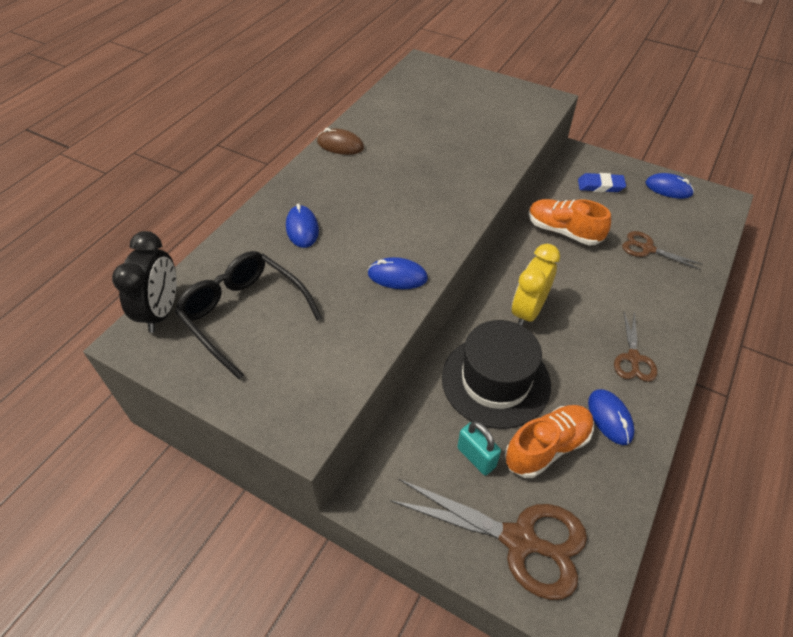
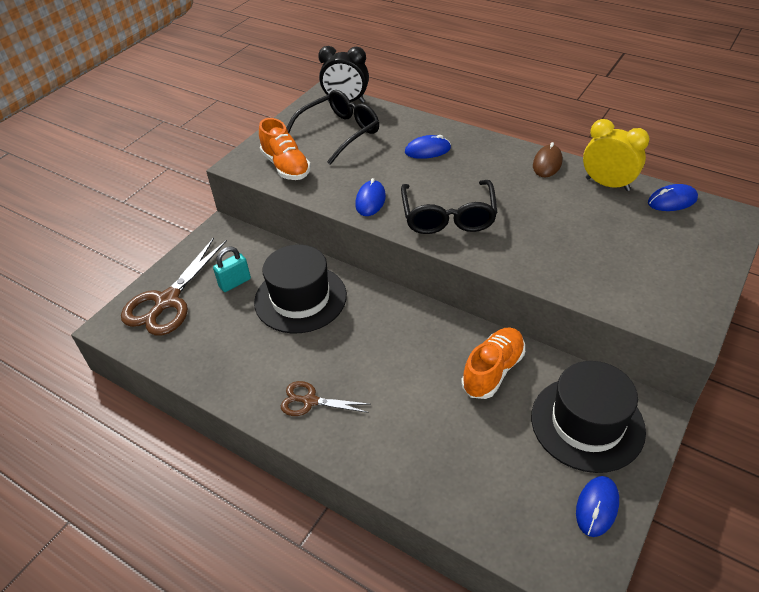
camera: 95 degrees right, 5 degrees down
orange shoe [505,405,594,478] -> orange shoe moved to [259,118,311,180]
yellow clock [512,244,560,326] -> yellow clock moved to [583,119,650,191]
blue eraser [578,173,626,192] -> black hat [531,361,646,473]
blue mouse [588,389,634,445] -> blue mouse moved to [648,184,698,211]
brown scissors [622,231,703,270] -> none
none -> black glasses [401,180,498,234]

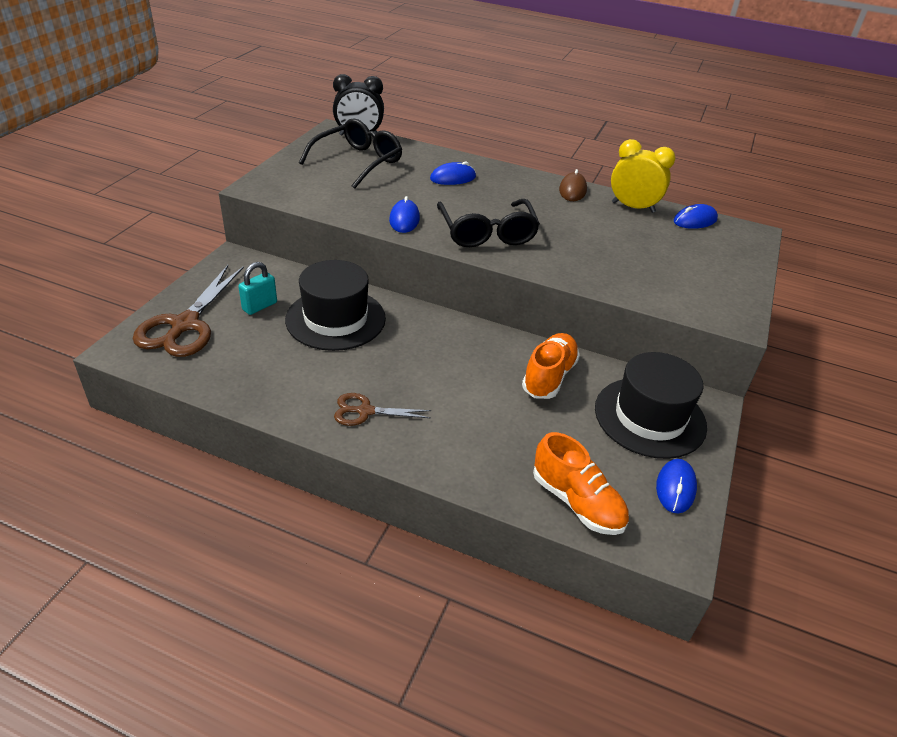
camera: 15 degrees left, 5 degrees down
orange shoe [259,118,311,180] -> orange shoe moved to [533,432,629,535]

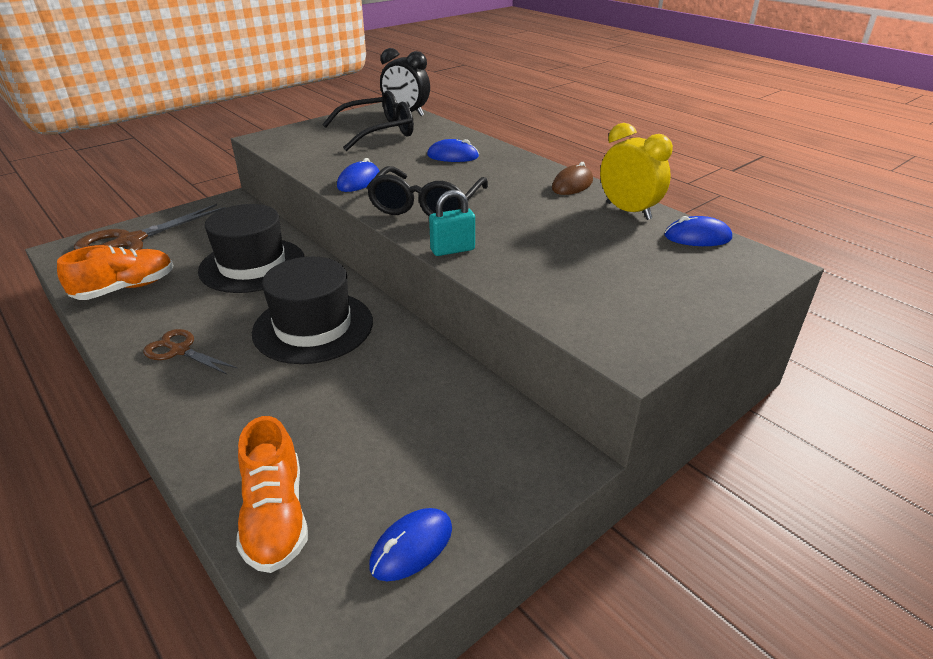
camera: 30 degrees right, 5 degrees down
turquoise padlock [238,262,277,315] -> turquoise padlock moved to [429,190,475,256]
orange shoe [522,333,580,399] -> orange shoe moved to [57,245,173,300]
black hat [595,352,707,459] -> black hat moved to [252,256,373,364]

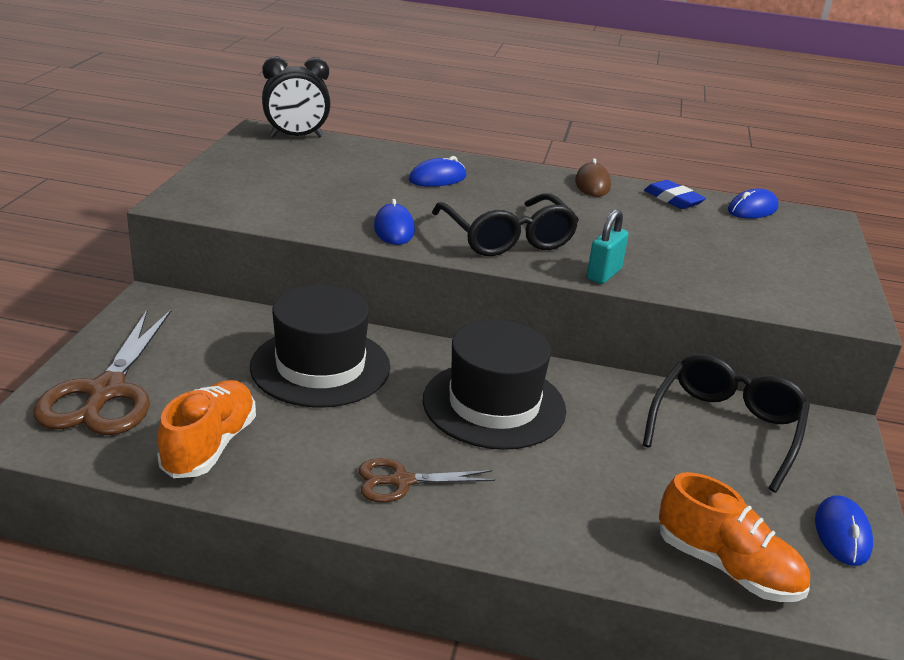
camera: 40 degrees left, 5 degrees down
black glasses [322,90,414,151] -> black glasses moved to [643,354,810,493]
yellow clock [600,123,673,220] -> blue eraser [644,180,706,209]

